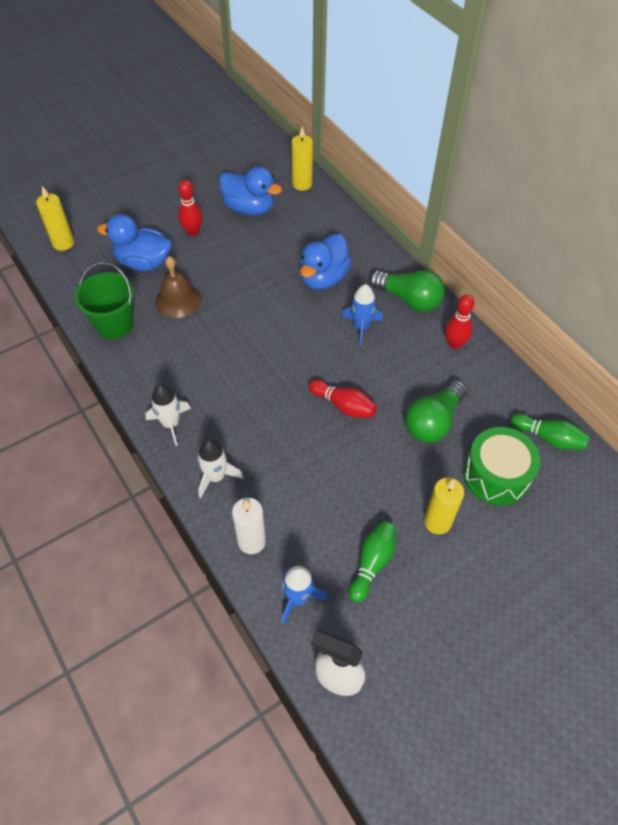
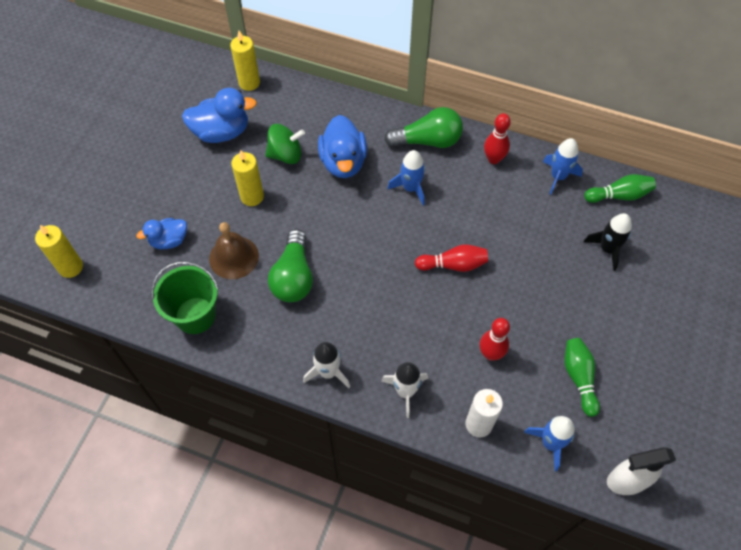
camera: 35 degrees left, 5 degrees up
blue duck [97,214,172,271] -> blue duck [136,218,187,249], size x0.62
red bowling pin [178,180,203,236] -> red bowling pin moved to [479,318,510,361]
green light bulb [405,380,467,443] -> green light bulb moved to [268,229,313,302]
yellow candle [424,478,464,534] -> yellow candle moved to [231,150,264,206]
green drum [463,427,540,506] -> black rocket [584,213,632,271]
none -> green spinning top [265,124,305,164]
none -> blue rocket [543,138,583,195]

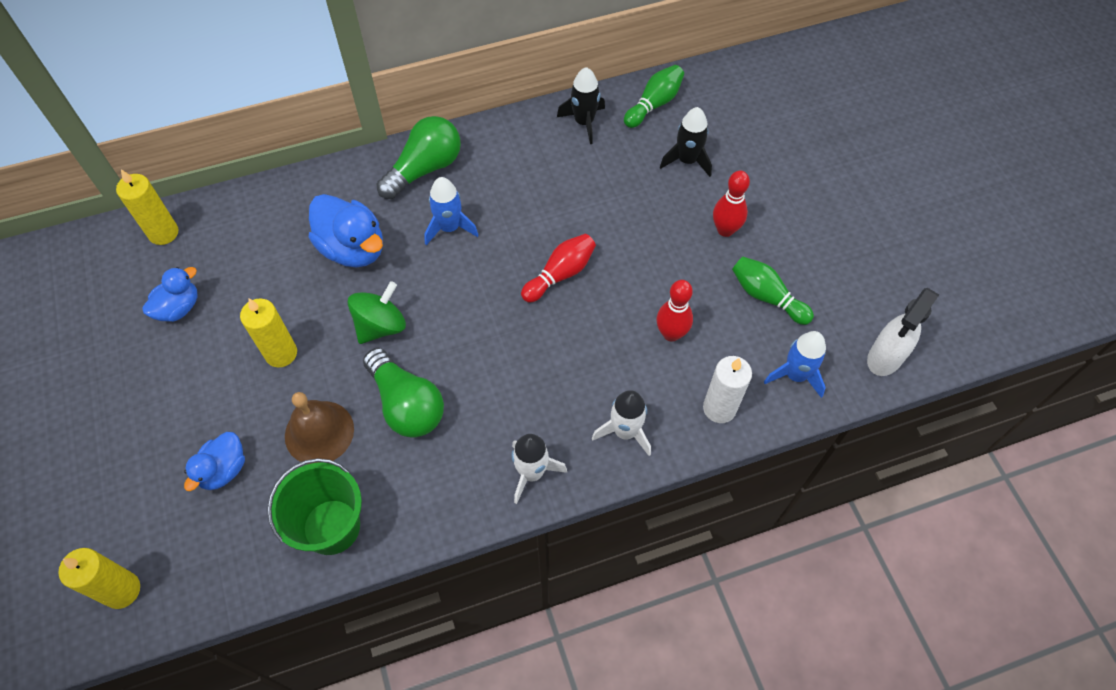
camera: 40 degrees left, 0 degrees up
blue duck [182,88,257,143] -> blue duck [142,267,197,322], size x0.62
green spinning top [265,124,305,164] -> green spinning top moved to [348,281,406,344]
red bowling pin [484,113,511,164] -> red bowling pin moved to [713,171,750,237]
blue rocket [543,138,583,195] -> black rocket [557,67,605,144]

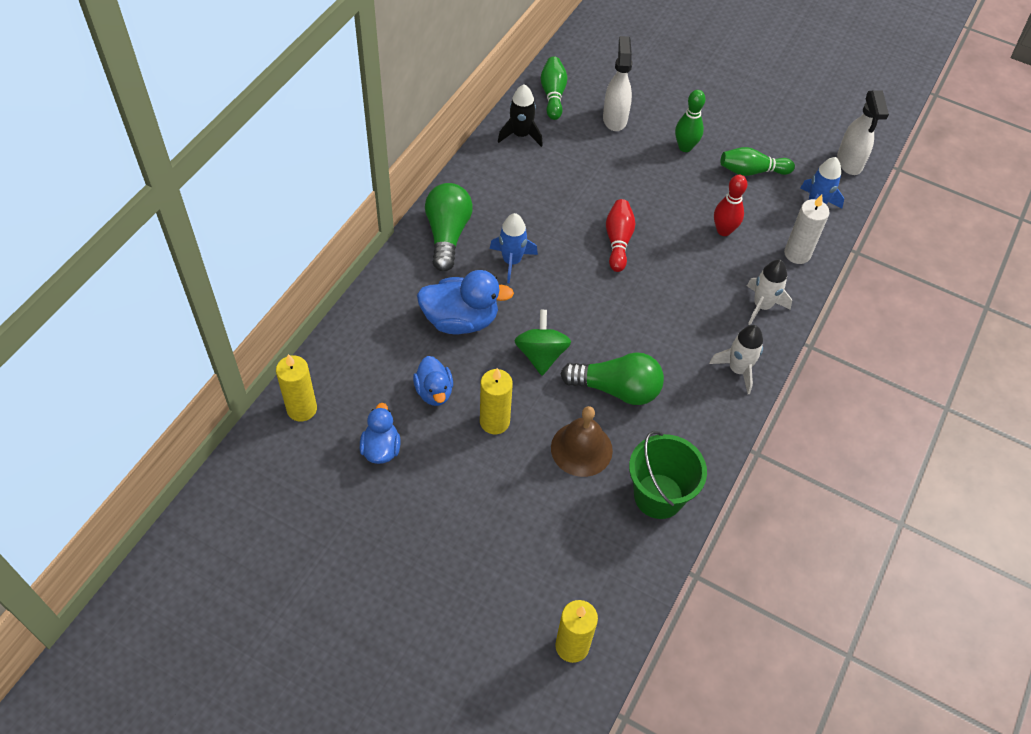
camera: 45 degrees left, 5 degrees down
blue duck [184,432,245,491] -> blue duck moved to [413,356,453,406]
black rocket [660,107,712,177] -> white spray bottle [603,36,633,131]
red bowling pin [713,171,750,237] -> green bowling pin [675,90,706,152]

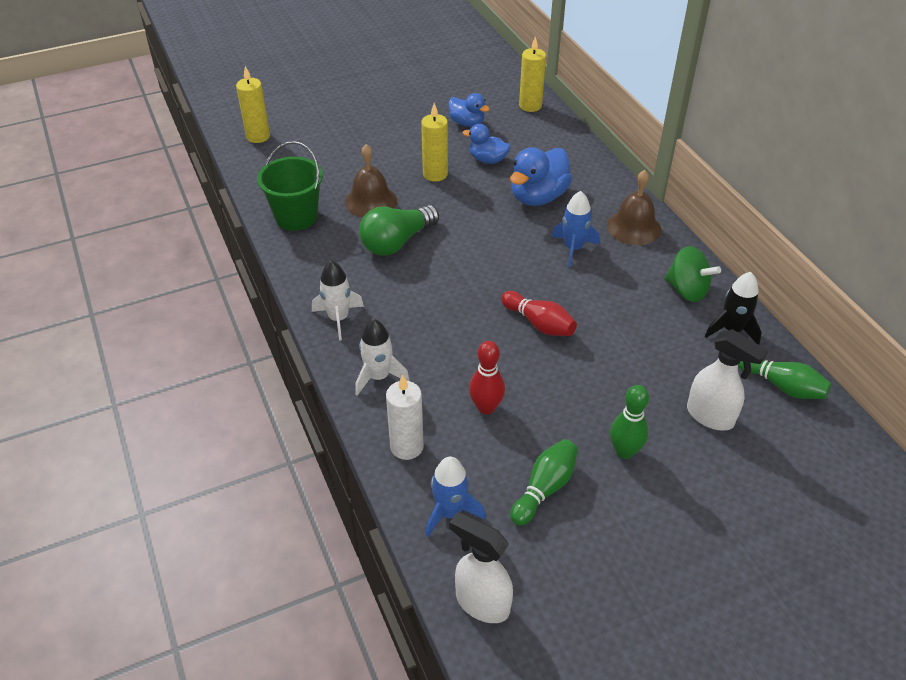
camera: 130 degrees right, 10 degrees down
green light bulb [425,183,473,271] -> brown bell [607,170,661,245]
green spinning top [514,310,571,375] -> green spinning top moved to [664,246,721,302]

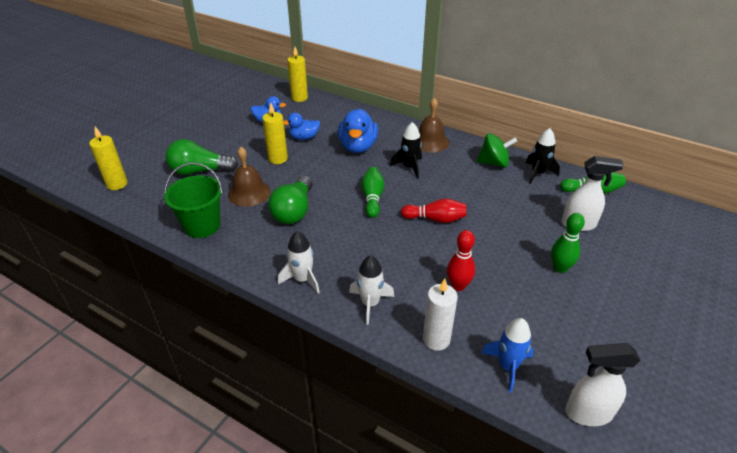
camera: 35 degrees left, 5 degrees down
green bowling pin [510,439,578,526] -> green bowling pin moved to [361,167,384,218]
blue rocket [552,191,600,267] -> black rocket [390,122,422,179]
none -> green light bulb [165,139,238,175]

